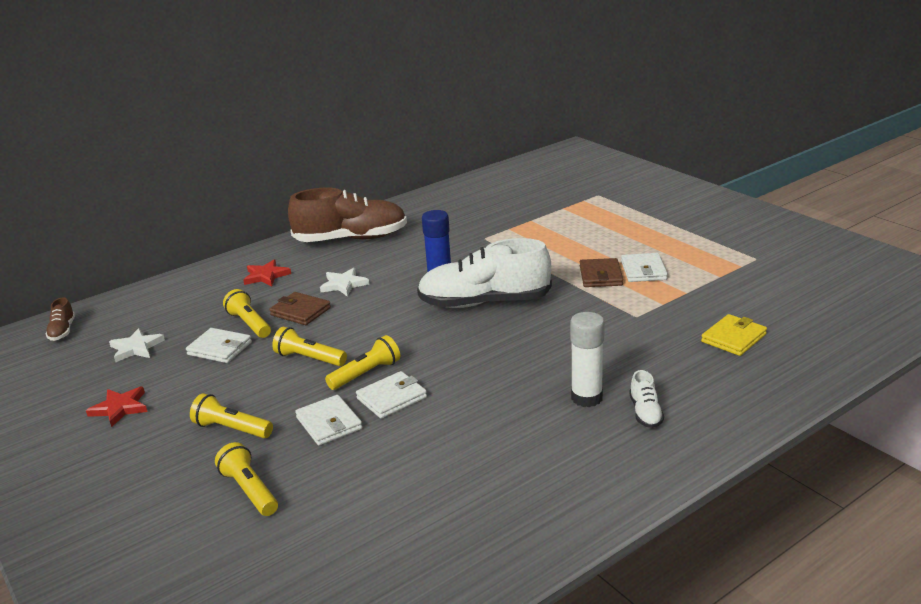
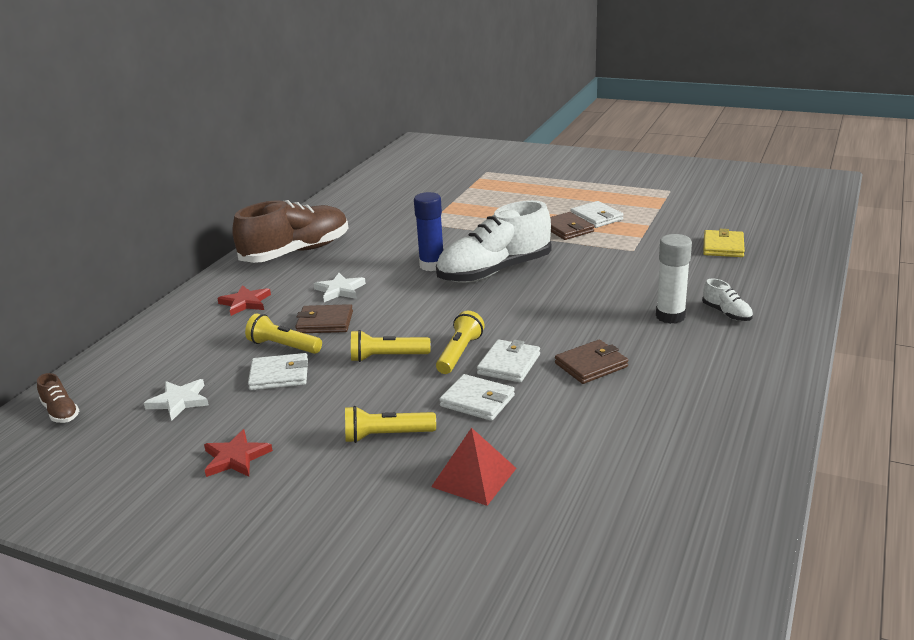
camera: 30 degrees left, 0 degrees up
yellow flashlight [215,442,278,516] -> red pyramid [431,428,516,506]
none -> brown wallet [555,340,628,384]

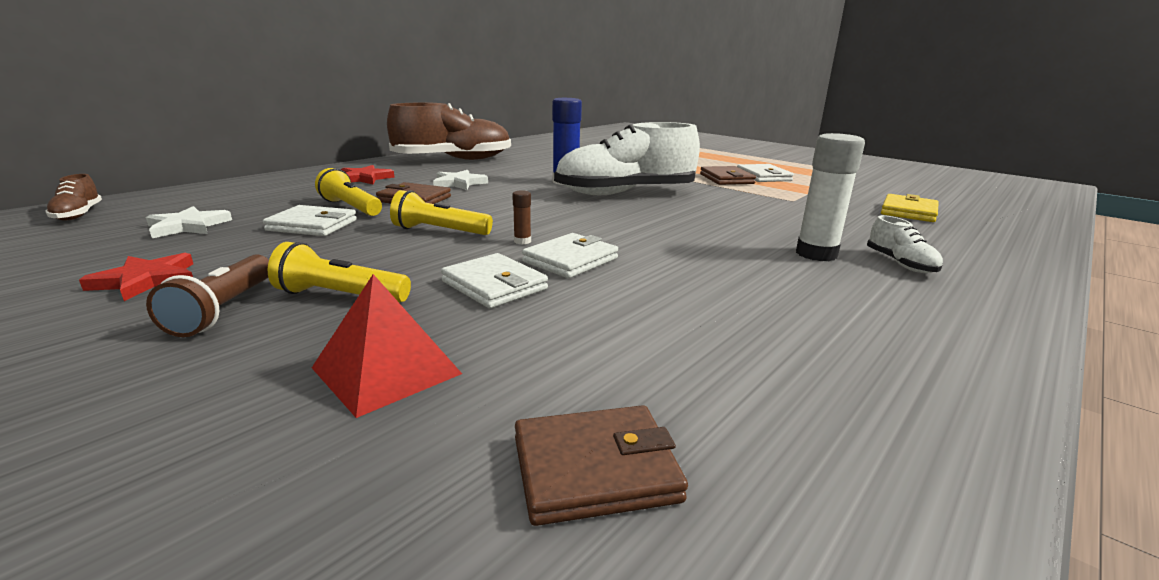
camera: 15 degrees right, 5 degrees down
yellow flashlight [436,311,485,374] -> brown glue stick [512,190,531,245]
brown wallet [555,340,628,384] -> brown wallet moved to [515,405,688,526]
none -> brown flashlight [146,254,269,337]

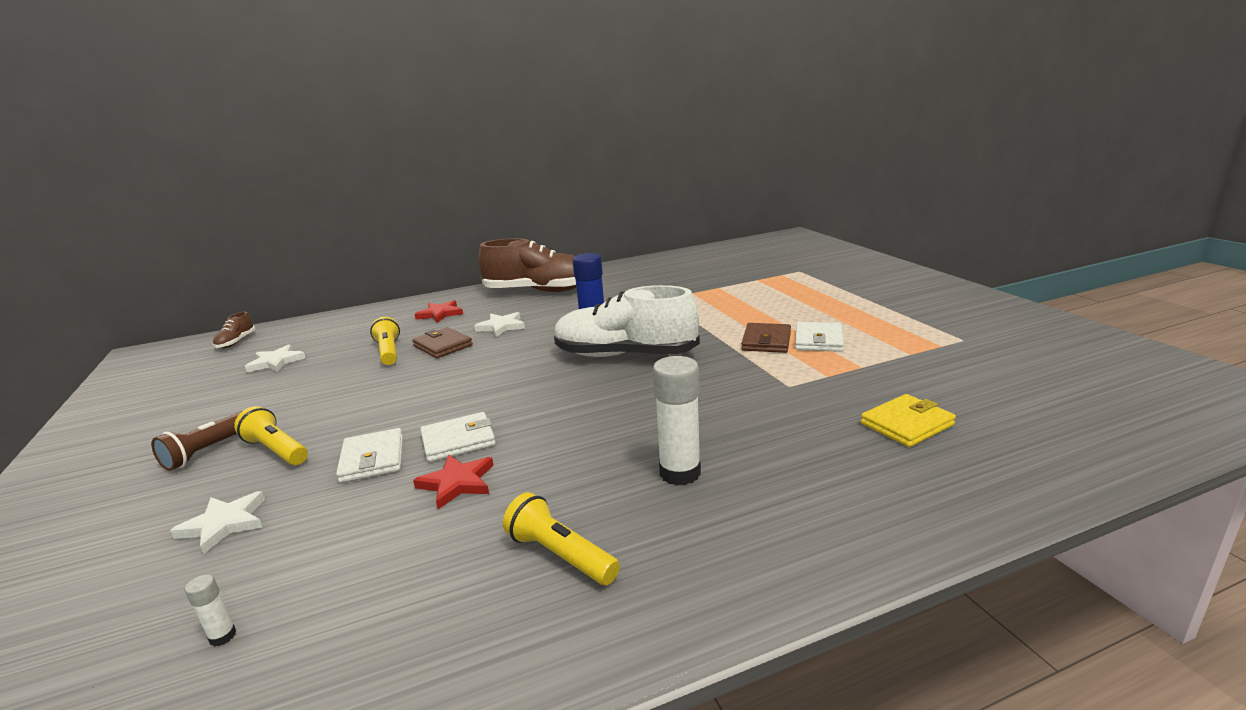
camera: 30 degrees right, 0 degrees up
red star [79,253,193,301] -> red star moved to [413,455,494,509]
white wallet [263,205,357,236] -> none
red pyramid [312,274,462,418] -> white star [170,491,265,554]
yellow flashlight [390,190,493,235] -> yellow flashlight moved to [503,492,620,585]
brown glue stick [512,190,531,245] -> none
brown wallet [515,405,688,526] -> white glue stick [185,574,236,646]
white shoe [867,215,943,273] -> none

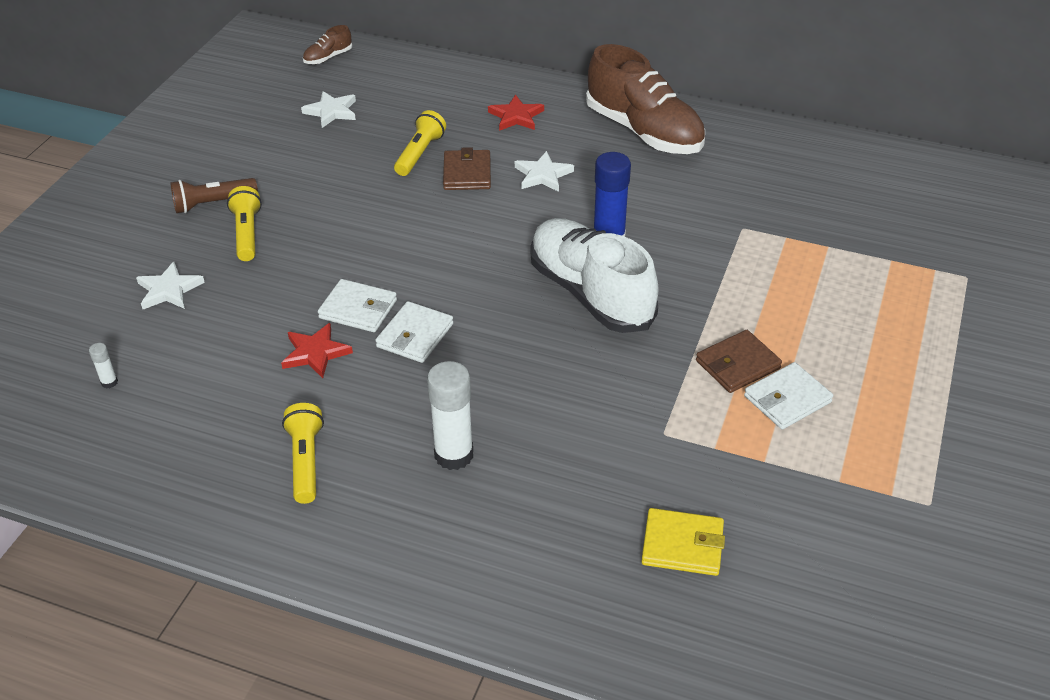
camera: 40 degrees right, 20 degrees up
white wallet [336,428,403,483] -> white wallet moved to [375,301,453,363]

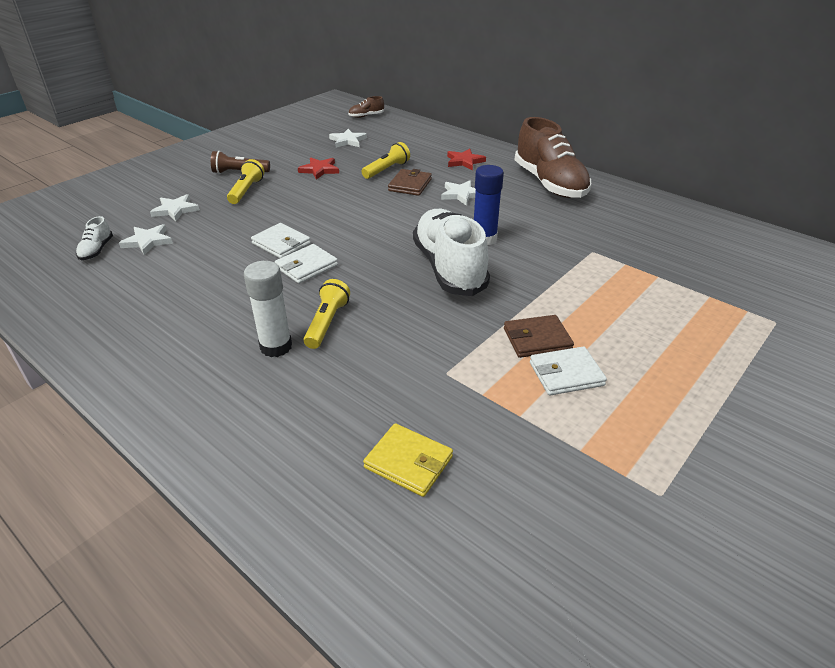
camera: 20 degrees right, 5 degrees down
white glue stick [89,343,118,389] -> white shoe [76,216,113,260]
red star [281,323,353,378] -> red star moved to [298,157,339,180]
yellow flashlight [282,403,324,504] -> yellow flashlight moved to [304,279,350,349]
none -> white star [119,224,173,255]

